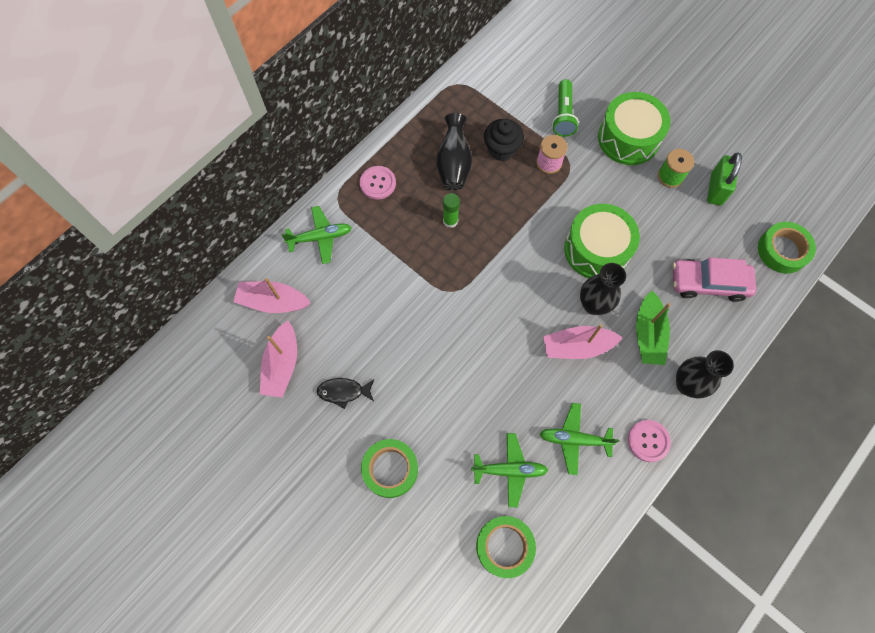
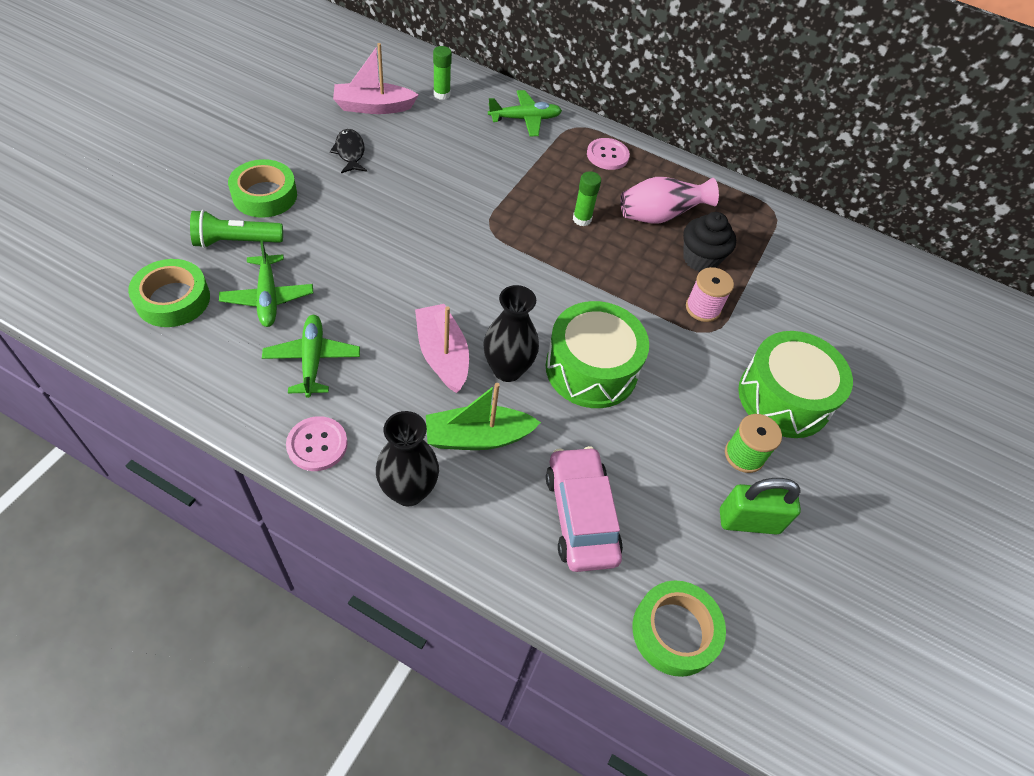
camera: 70 degrees right, 15 degrees down
pink boat [233,278,311,313] -> green glue stick [433,46,452,100]
green plane [281,206,352,264] -> green plane turned 75 degrees counterclockwise [488,90,562,136]
black vase [436,113,472,190] -> pink vase [620,177,719,224]
green flashlight [552,79,579,137] -> green flashlight moved to [190,210,283,248]

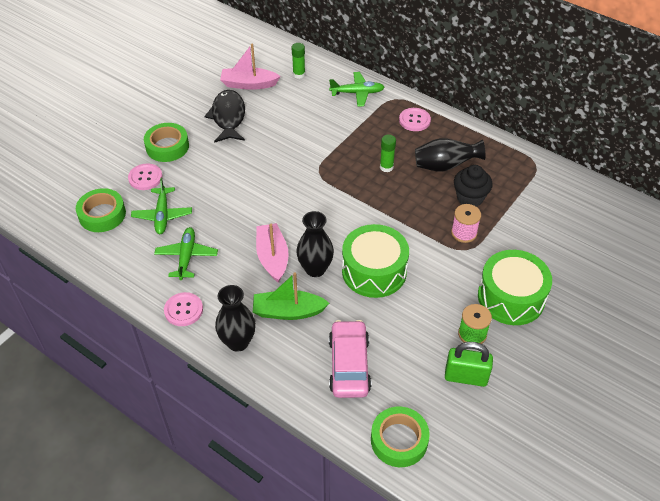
camera: 15 degrees right, 5 degrees down
green flashlight [190,210,283,248] -> pink button [128,163,163,190]
black fish [330,129,367,173] -> black fish [204,90,245,143], size x1.67
pink vase [620,177,719,224] -> black vase [415,138,485,171]

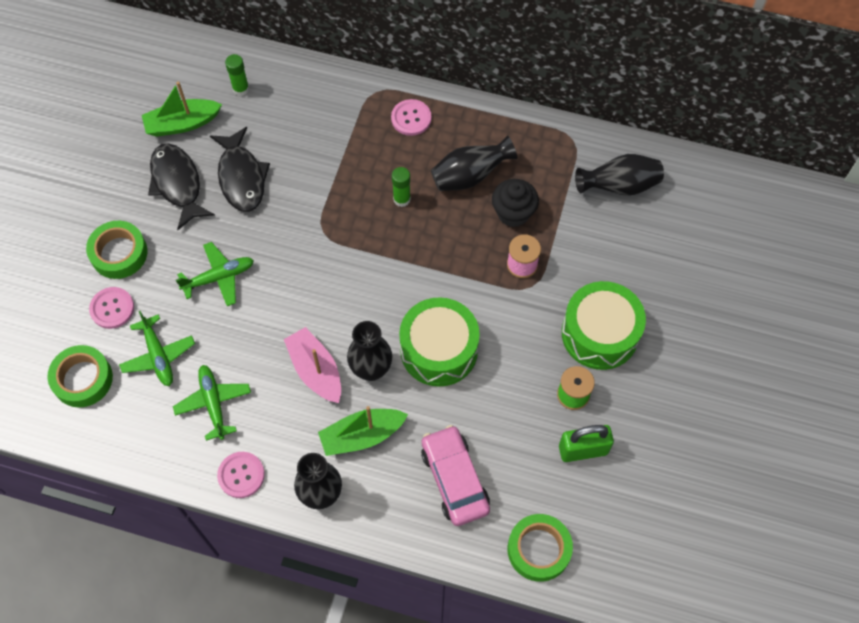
camera: 20 degrees left, 15 degrees up
pink boat [220,43,281,90] -> green boat [142,81,222,137]
green plane [329,72,385,107] -> green plane moved to [176,242,254,306]
none -> black fish [210,127,270,212]
none -> black vase [575,154,664,195]

